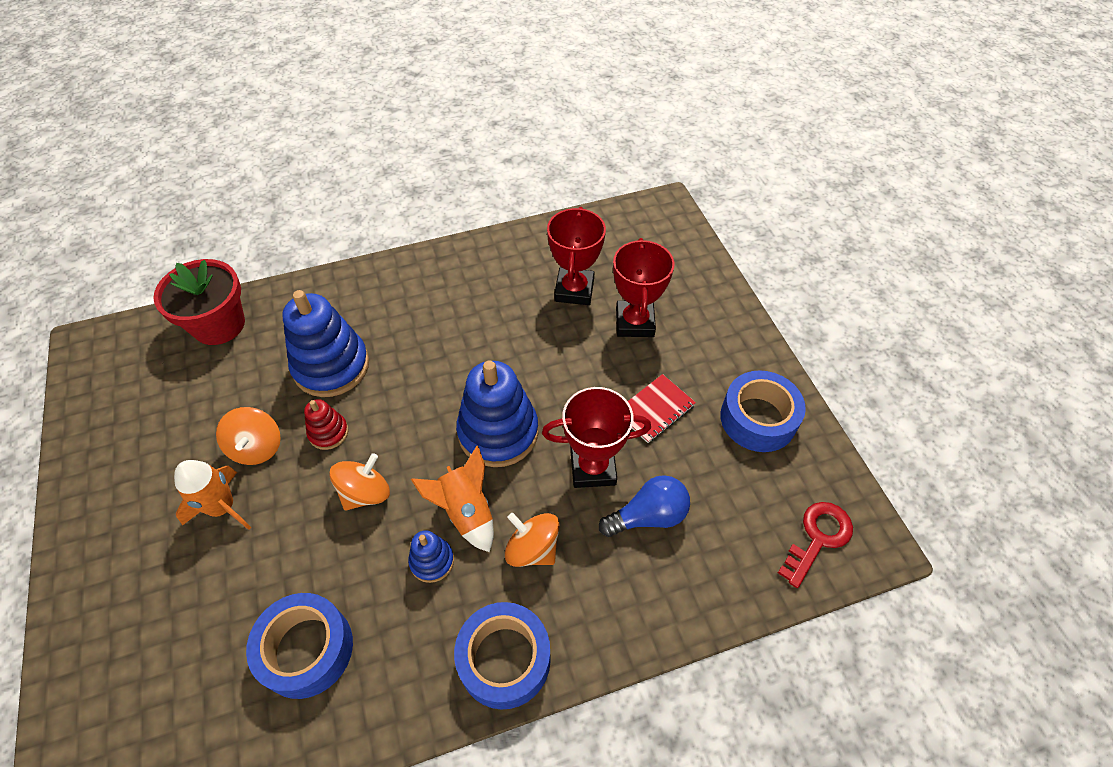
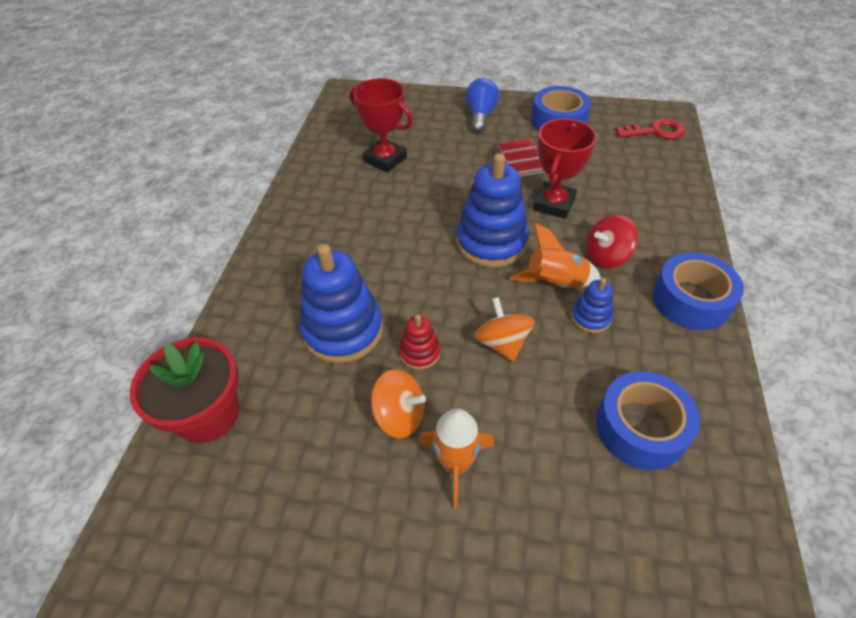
camera: 60 degrees left, 5 degrees down
orange spinning top [505,513,560,567] -> red spinning top [586,215,638,269]
blue light bulb [599,475,690,537] -> blue light bulb moved to [466,78,499,133]
red trophy [613,238,674,337] -> none
red key [778,502,853,588] -> red key turned 105 degrees clockwise [615,118,685,139]

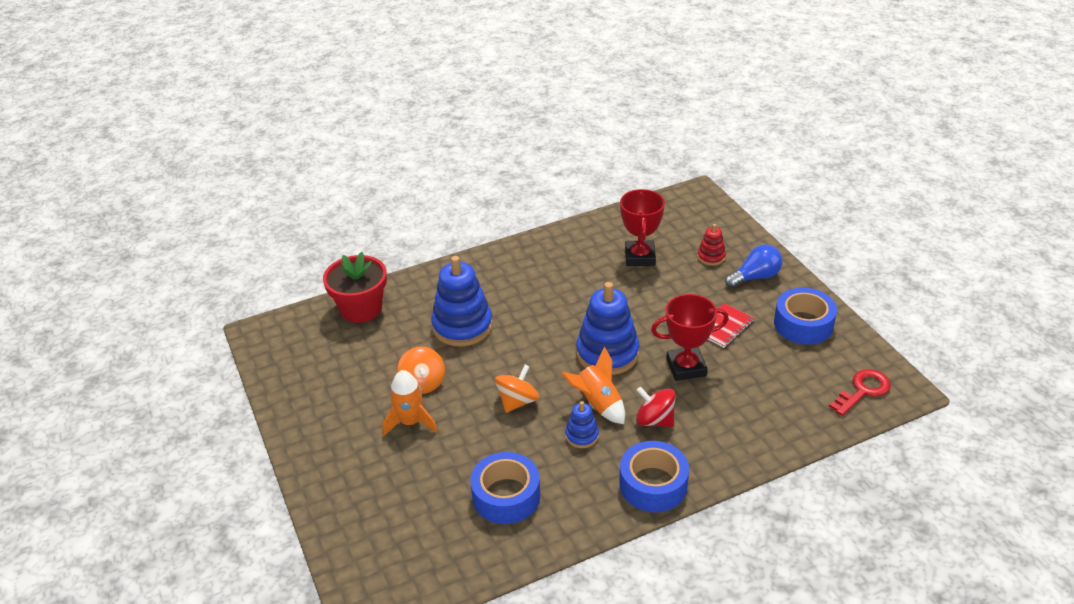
camera: 55 degrees right, 10 degrees down
red stacking toy [399,314,440,370] -> red stacking toy moved to [697,224,726,266]
red key [615,118,685,139] -> red key turned 90 degrees counterclockwise [829,369,891,416]

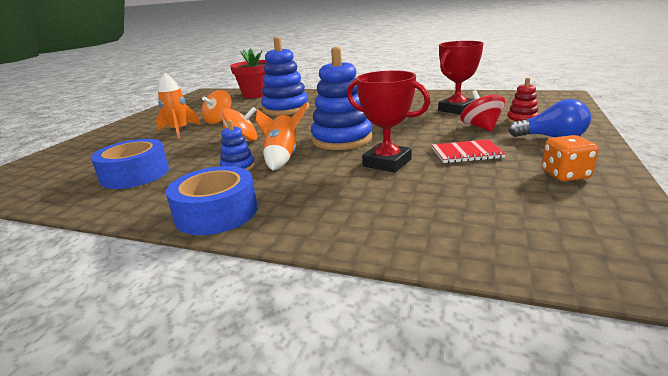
camera: 45 degrees right, 15 degrees down
red spinning top [636,387,676,427] -> red spinning top moved to [460,90,505,131]
blue tape [774,287,837,345] -> orange dice [542,135,598,181]
red key [829,369,891,416] -> none

